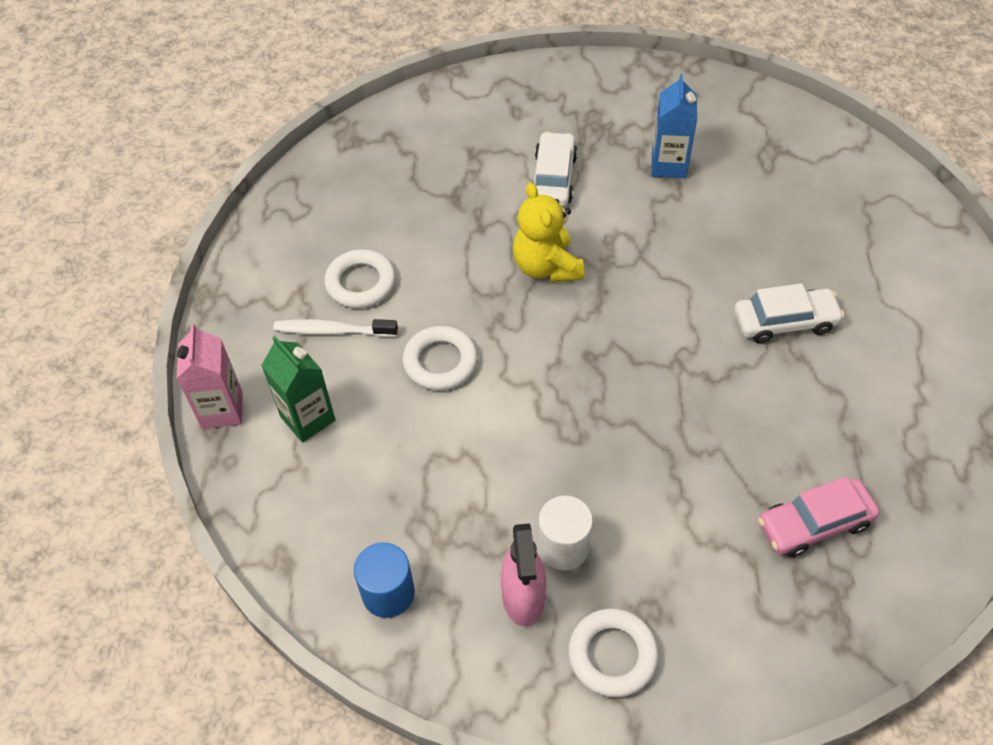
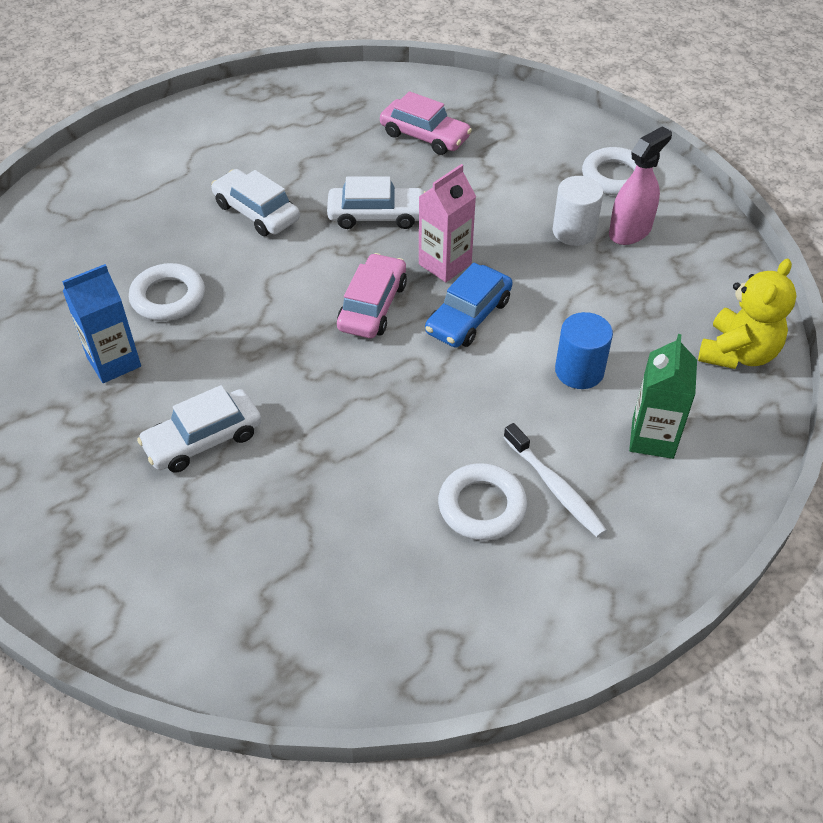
camera: 130 degrees left, 5 degrees down
pink carton [176,323,242,429] -> pink carton moved to [419,164,476,282]
blue cylinder [354,543,415,618] -> blue cylinder moved to [555,312,613,389]
white ring [403,326,478,390] -> white ring moved to [129,263,205,321]
yellow teddy bear [513,183,584,283] -> yellow teddy bear moved to [698,258,797,369]
none -> white car [327,176,426,229]
none -> pink car [337,253,407,338]
none -> blue car [425,263,513,348]

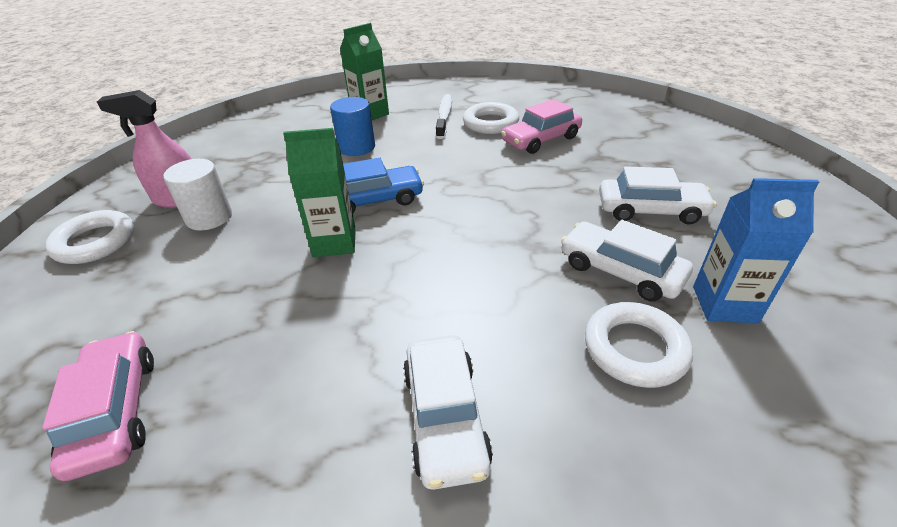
camera: 140 degrees left, 10 degrees down
white car [327,176,426,229] -> white car moved to [561,220,693,302]
pink car [337,253,407,338] -> pink car moved to [501,99,582,154]
pink carton [419,164,476,282] -> green carton [283,128,356,257]
yellow teddy bear [698,258,797,369] -> none

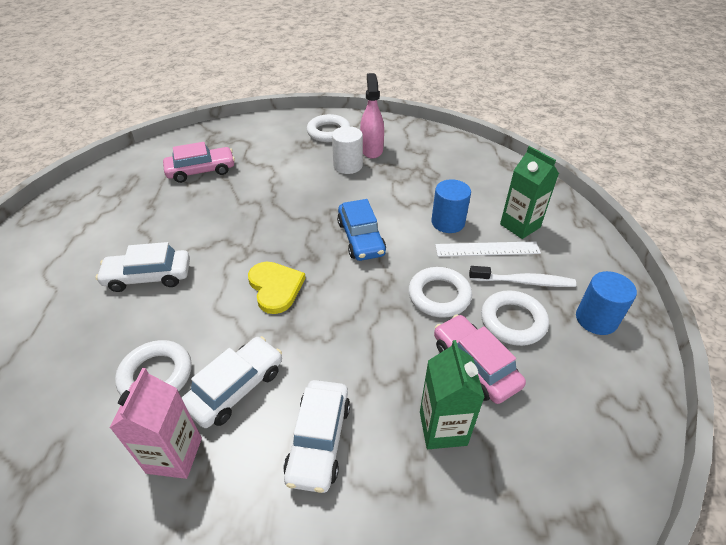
camera: 90 degrees right, 5 degrees up
green carton [283,128,356,257] -> green carton moved to [420,340,485,449]
blue carton [693,178,819,323] -> pink carton [110,368,202,479]
none -> yellow heart [248,262,305,314]
none -> white ring [408,267,472,318]
none -> white ruler [435,241,541,257]
none -> blue cylinder [576,271,637,335]

